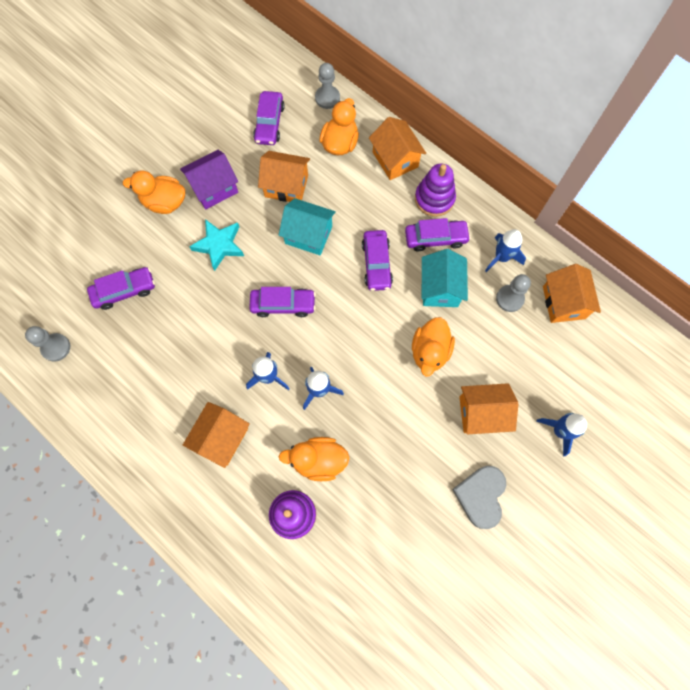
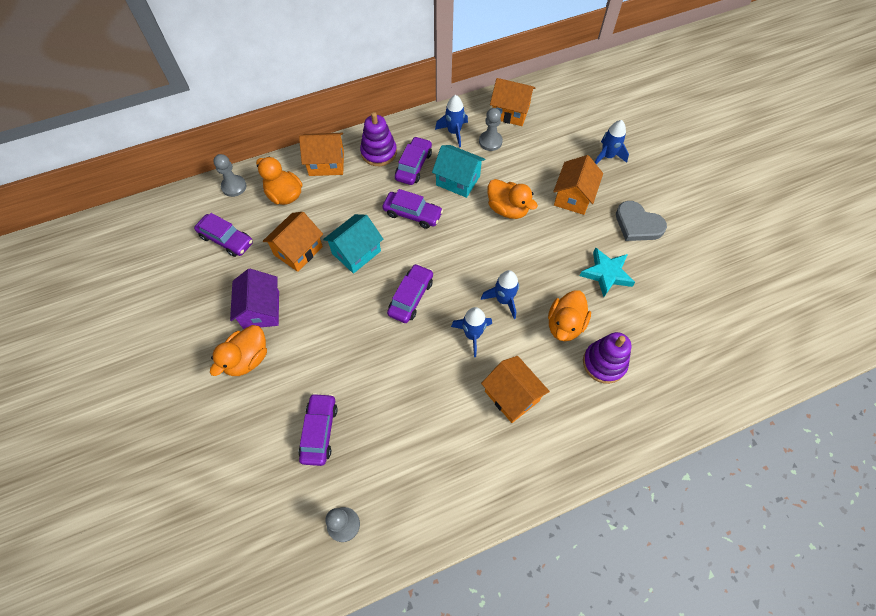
camera: 65 degrees left, 10 degrees down
turquoise star [189,219,244,271] -> turquoise star moved to [580,247,635,297]

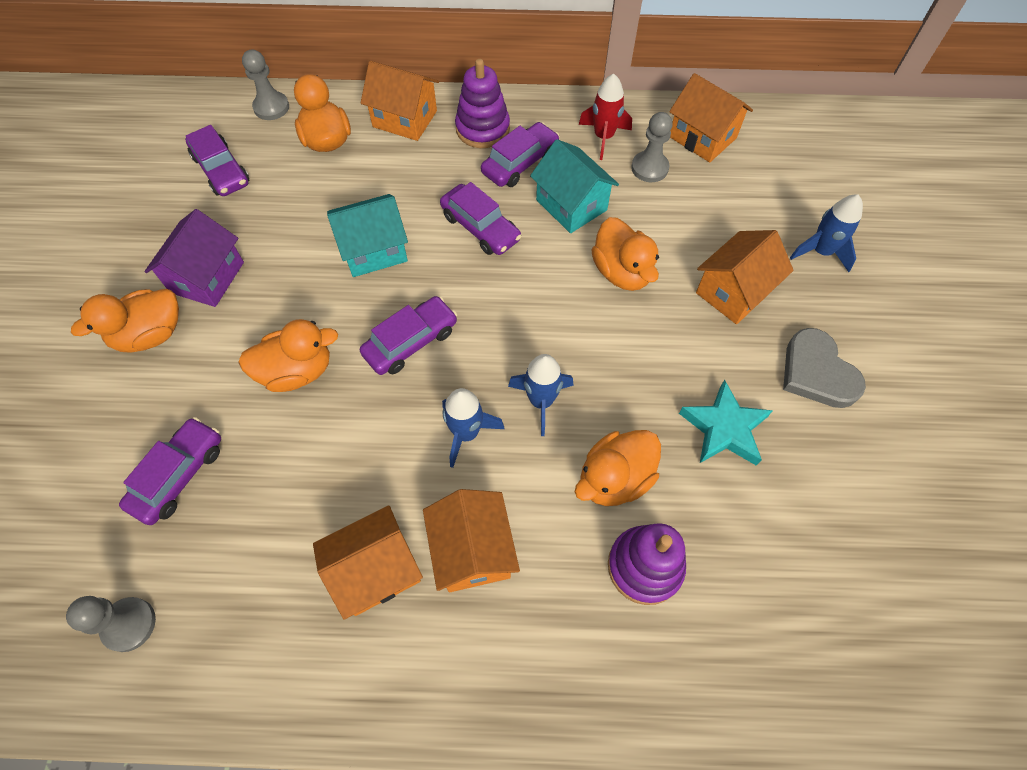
camera: 25 degrees right, 0 degrees up
orange house [263,212,323,272] -> orange house moved to [313,505,423,620]
blue rocket [435,95,468,147] -> red rocket [579,74,632,160]
none -> orange duck [238,319,338,392]

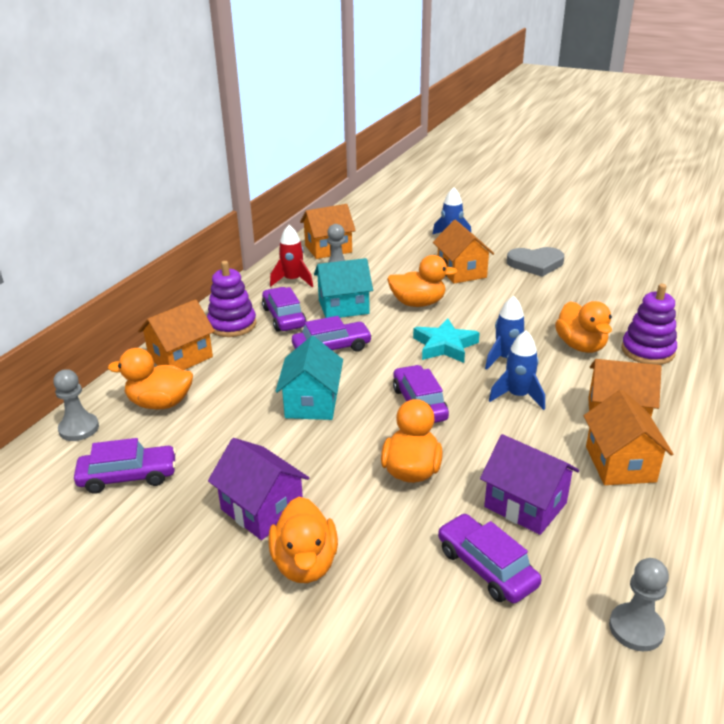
camera: 65 degrees left, 30 degrees down
turquoise star [679,380,773,466] -> turquoise star moved to [413,318,480,363]
none -> purple house [480,434,579,535]

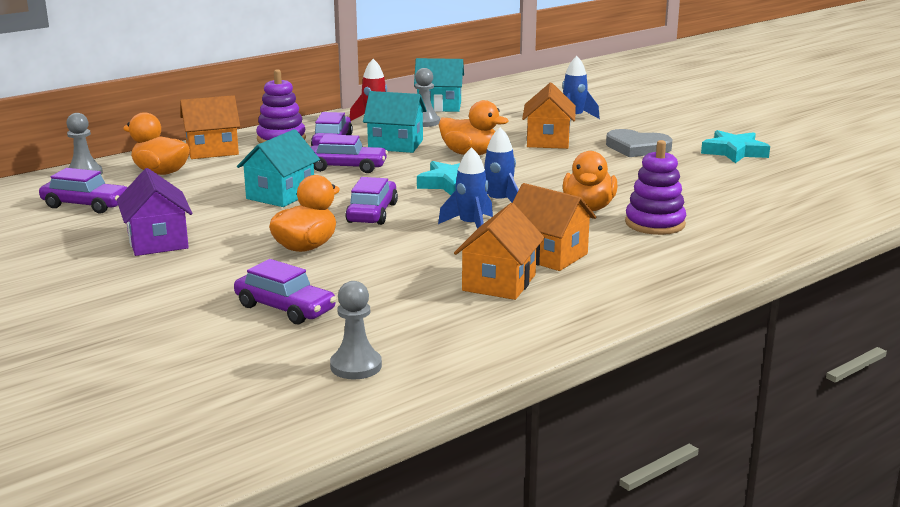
camera: 25 degrees right, 10 degrees down
orange duck [268,497,338,583] -> none
orange house [300,204,356,259] -> turquoise house [414,58,464,112]
purple car [438,513,541,603] -> purple car turned 135 degrees clockwise [234,259,336,324]
purple house [480,434,579,535] -> none
none -> turquoise star [701,130,770,163]

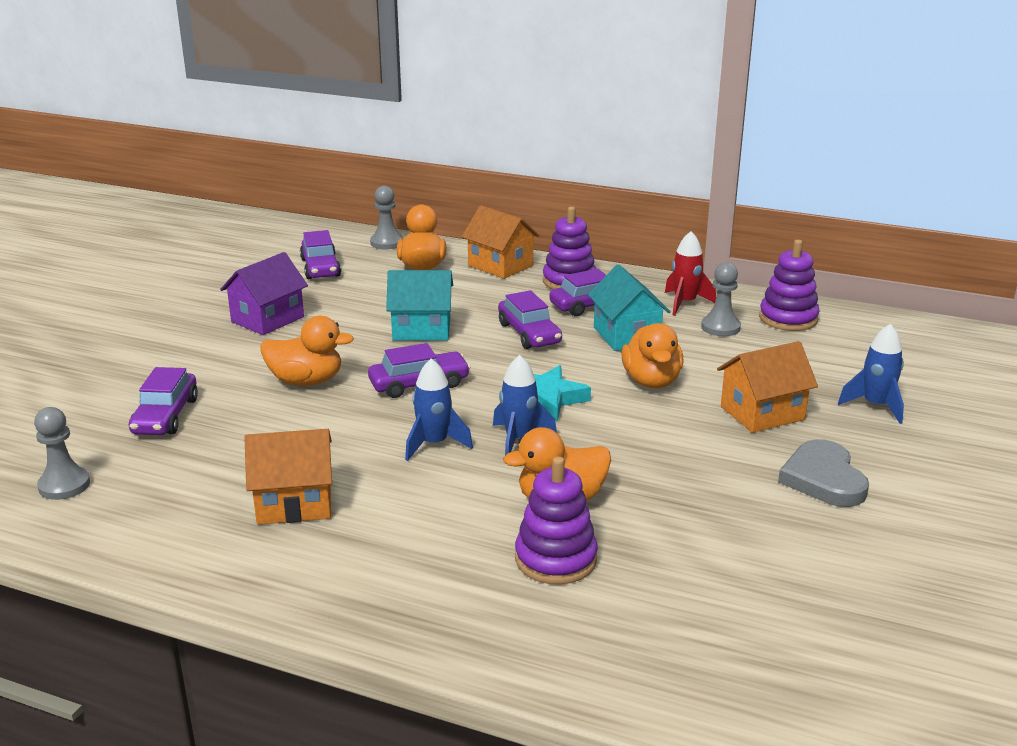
camera: 60 degrees right, 5 degrees up
turquoise house [414,58,464,112] -> purple stacking toy [759,240,819,331]
orange house [513,183,596,271] -> none
turquoise star [701,130,770,163] -> none

